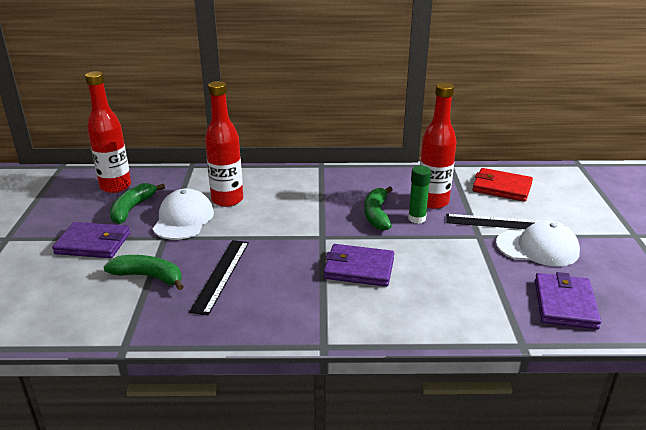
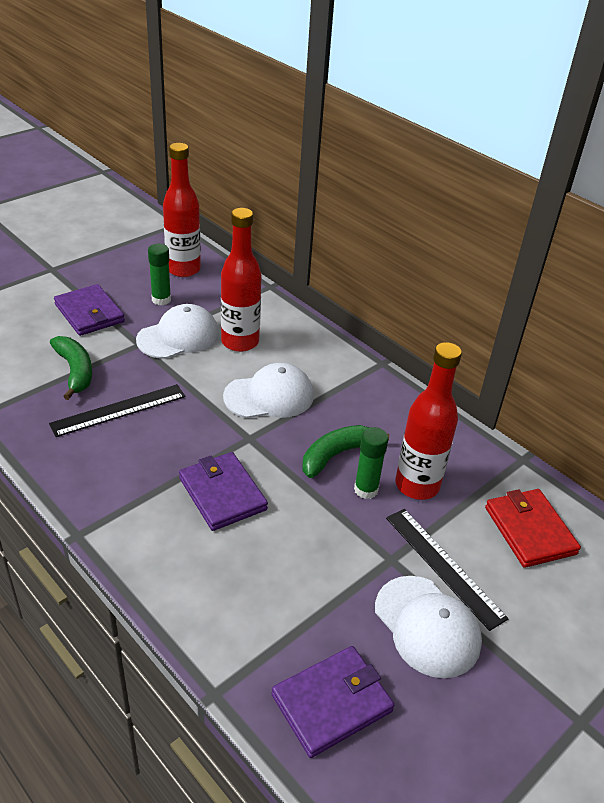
camera: 45 degrees right, 10 degrees up
green banana [110,183,165,224] -> green glue stick [148,244,171,305]
none -> white cap [223,363,314,418]

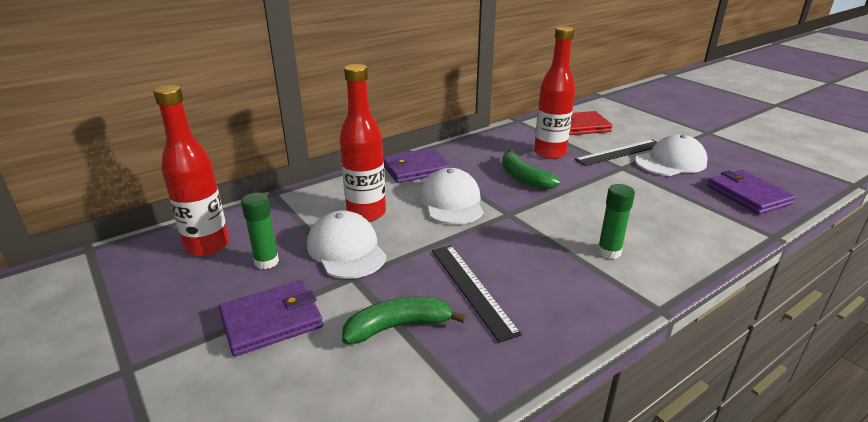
camera: 80 degrees left, 10 degrees down
purple wallet [179,452,268,531] -> purple wallet moved to [383,148,451,183]
green glue stick [354,427,389,499] -> green glue stick moved to [597,184,635,259]

